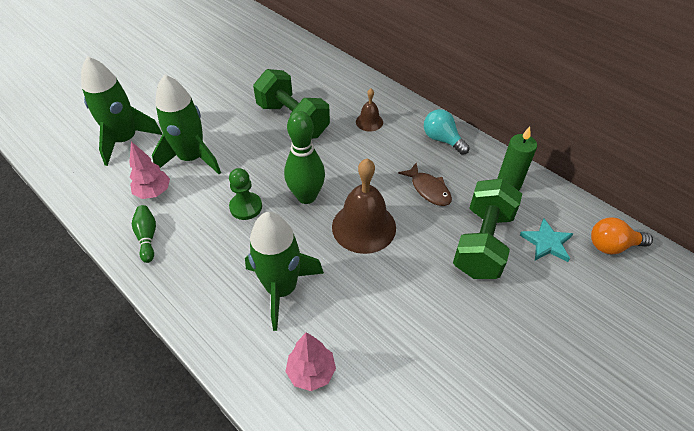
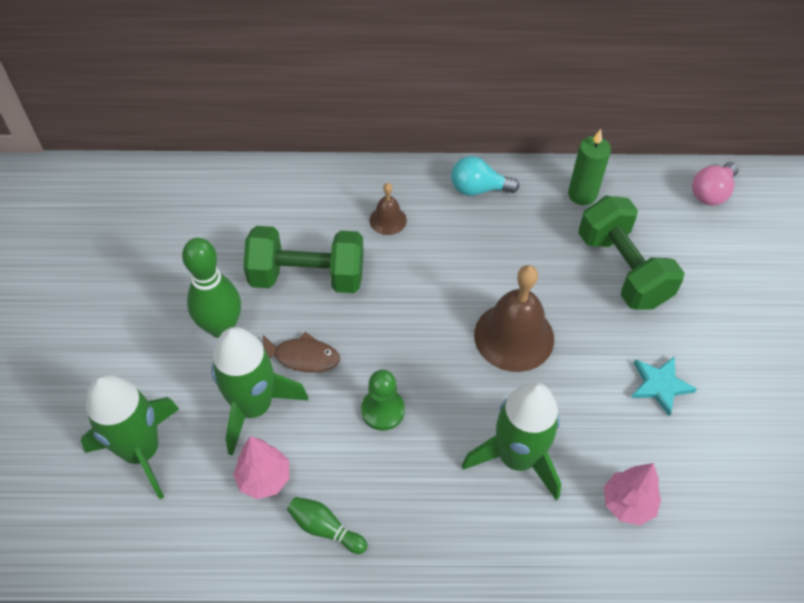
camera: 45 degrees left, 5 degrees up
green bowling pin [284,111,325,204] -> green bowling pin moved to [182,238,241,338]
brown fish [398,162,452,206] -> brown fish moved to [263,332,340,373]
turquoise star [520,218,573,262] -> turquoise star moved to [631,356,697,416]
orange light bulb [591,217,653,254] -> pink light bulb [692,162,739,206]

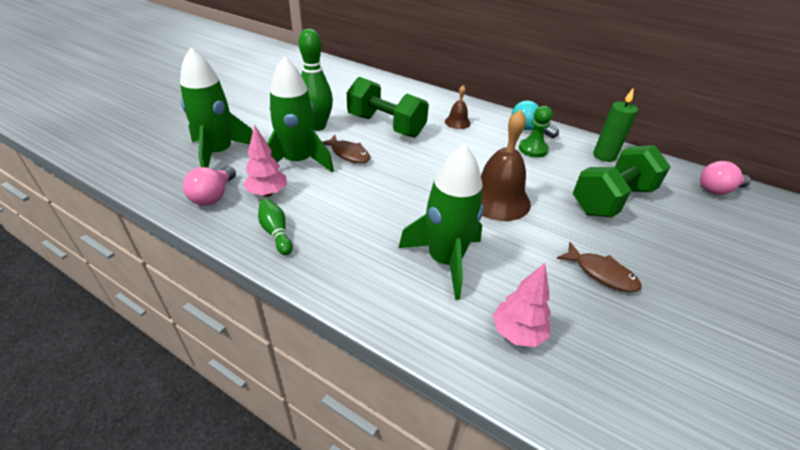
camera: 30 degrees right, 15 degrees down
green pawn [361,370,405,431] -> green pawn moved to [519,106,552,158]
green dumbbell [578,196,684,310] -> green dumbbell turned 45 degrees clockwise [573,145,671,217]
turquoise star [631,356,697,416] -> brown fish [557,242,641,292]
none -> pink light bulb [183,166,236,206]

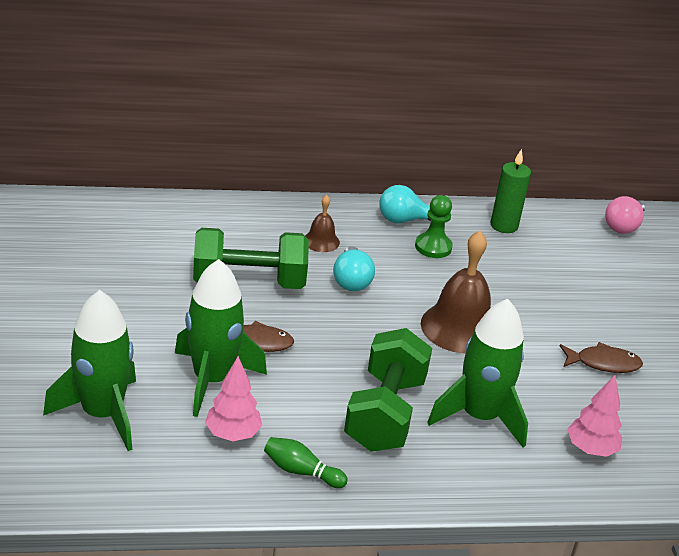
camera: 40 degrees left, 5 degrees down
pink light bulb [183,166,236,206] -> none
green bowling pin [298,29,333,131] -> none
green dumbbell [573,145,671,217] -> green dumbbell moved to [344,328,432,452]
none -> turquoise light bulb [333,246,375,291]

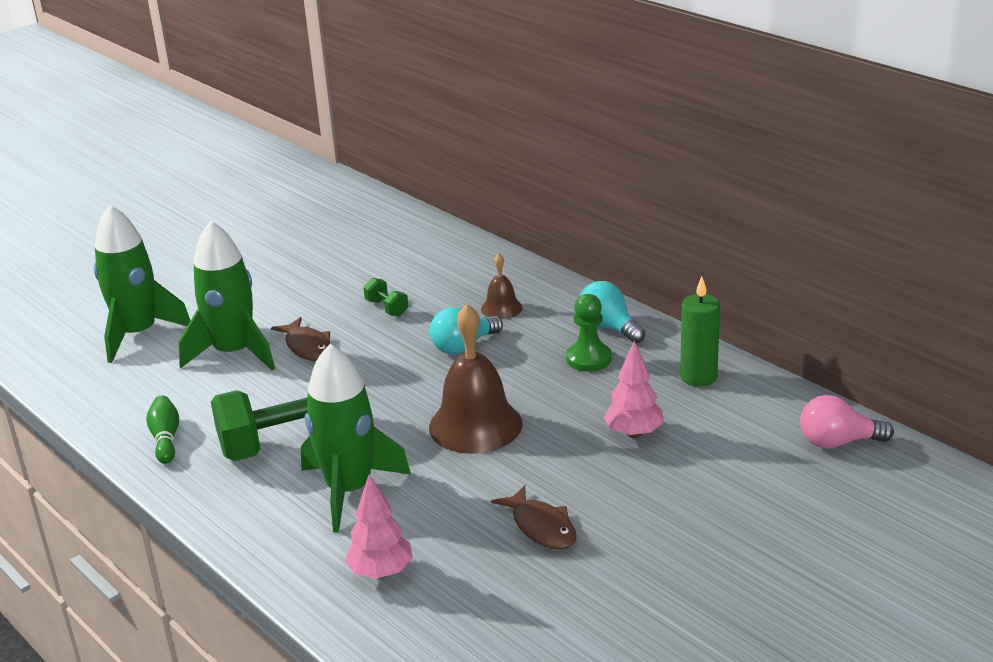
camera: 60 degrees right, 5 degrees down
green dumbbell [193,228,309,289] -> green dumbbell [363,278,409,316], size x0.41
pink tree [205,356,262,441] -> pink tree moved to [603,341,664,438]

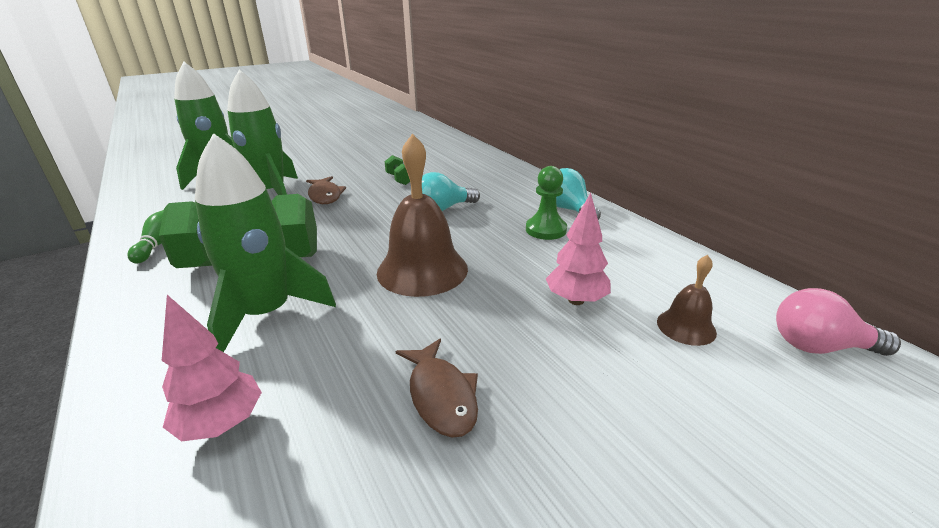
camera: 10 degrees right, 0 degrees up
brown bell [481,253,523,319] -> brown bell moved to [657,255,717,346]
green candle [680,276,720,387] -> none

